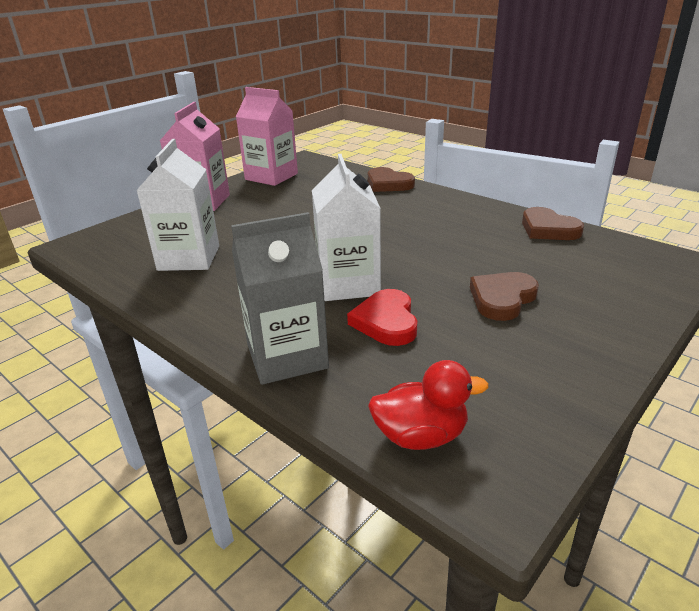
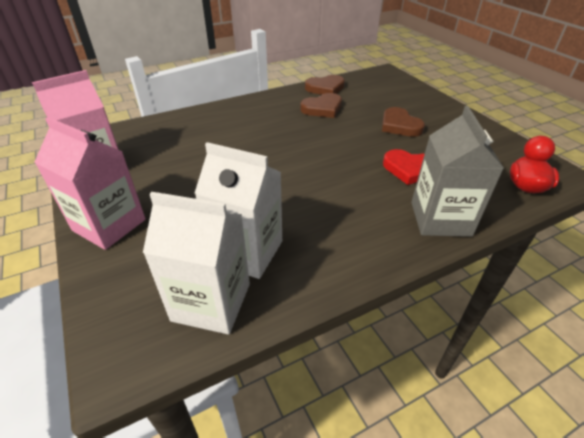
camera: 70 degrees left, 10 degrees up
white carton [312,154,381,301] -> white carton moved to [143,192,250,334]
brown heart [368,167,415,192] -> brown heart moved to [300,93,342,118]

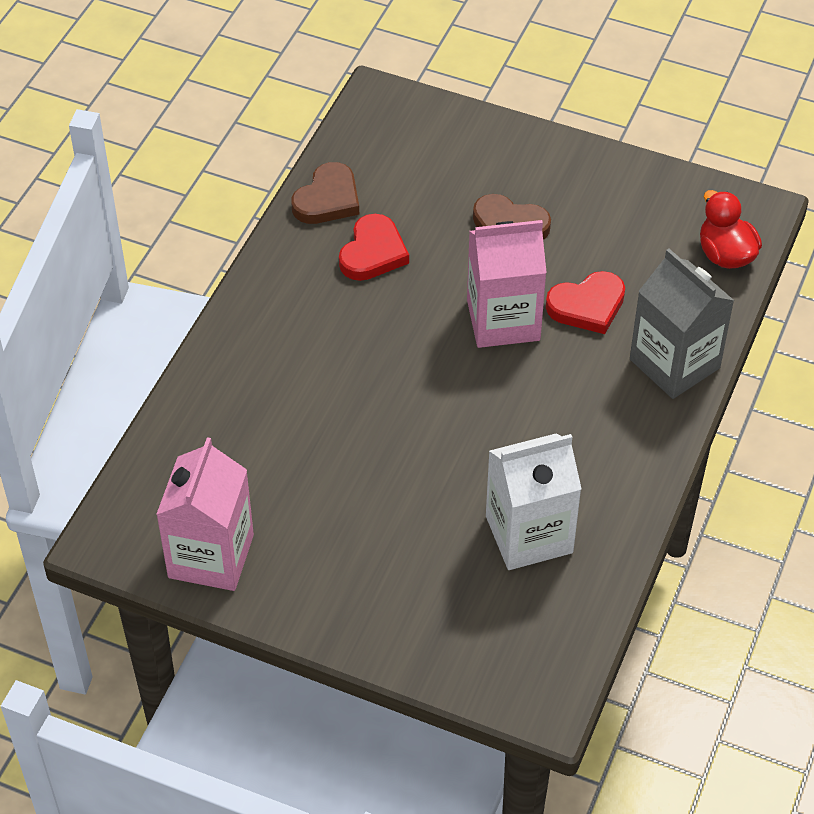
camera: 40 degrees left, 10 degrees up
pink carton [34,117,146,250] -> pink carton moved to [467,220,547,348]
white carton [143,192,250,334] -> none
brown heart [300,93,342,118] -> red heart [339,214,409,281]

